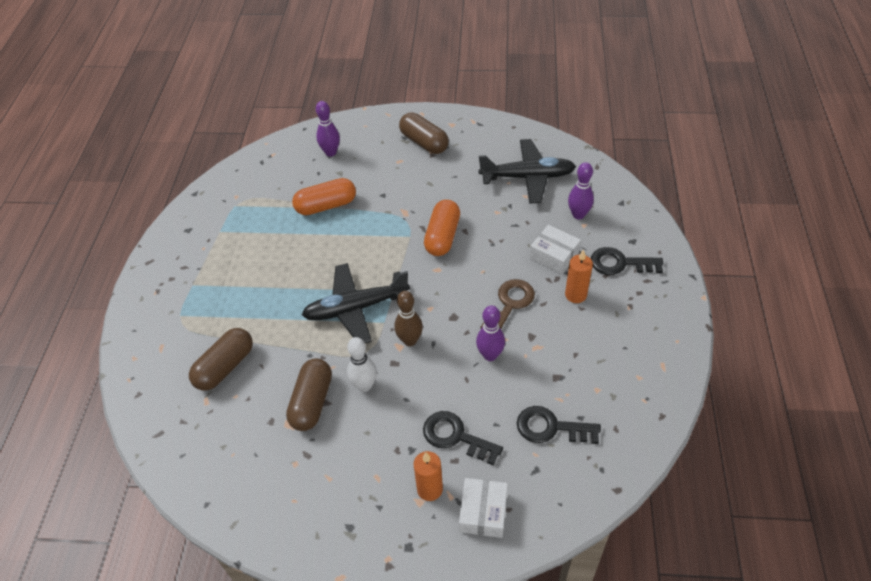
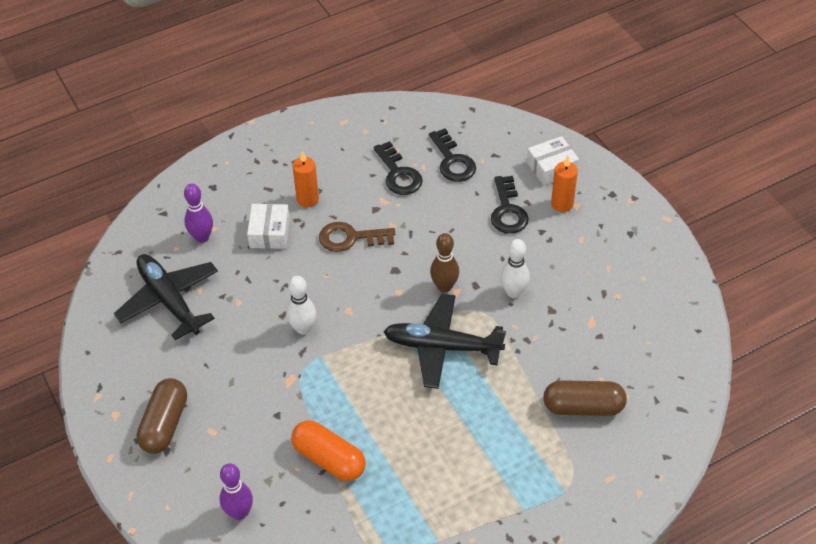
camera: 125 degrees left, 0 degrees up
brown capsule [286,358,332,431] -> none
black plane [302,263,410,344] -> black plane turned 150 degrees clockwise [383,294,506,389]
orange capsule [424,200,460,256] -> white bowling pin [286,276,316,334]
purple bowling pin [476,305,505,361] -> none
black key [591,247,663,275] -> black key moved to [374,141,423,195]

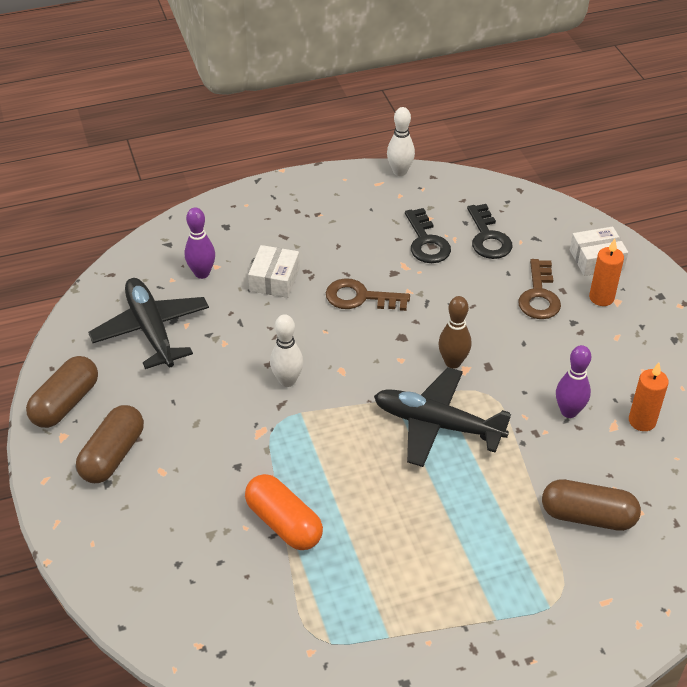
camera: 10 degrees right, 5 degrees down
purple bowling pin [220,463,253,520] -> purple bowling pin moved to [556,345,591,418]
orange candle [293,151,319,207] -> orange candle moved to [629,363,669,431]
black key [491,176,529,234] -> brown key [518,259,561,319]
white bowling pin [500,239,530,298] -> white bowling pin moved to [387,107,415,176]
none -> brown capsule [26,356,98,428]

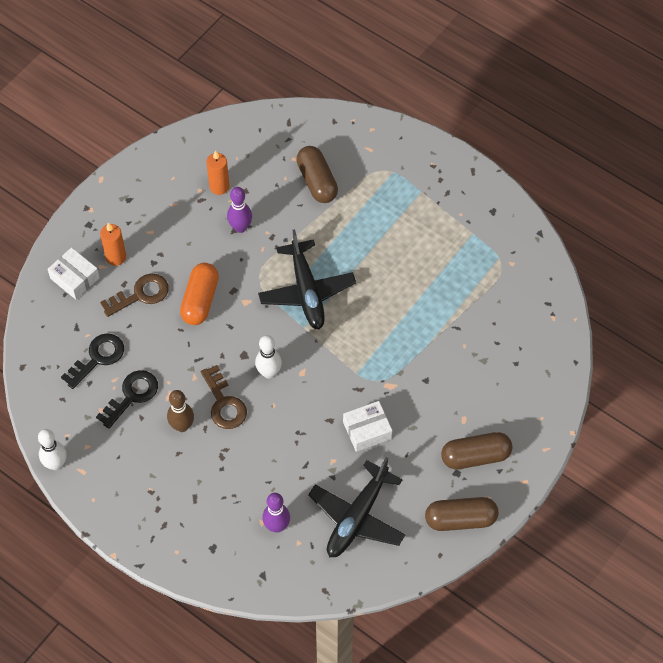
camera: 125 degrees left, 15 degrees up
orange capsule [245,474,323,550] -> orange capsule moved to [180,263,219,325]
white box [248,245,300,298] -> white box moved to [343,401,392,452]
white bowling pin [270,314,303,387] -> white bowling pin moved to [255,335,282,379]
brown bowling pin [438,296,471,368] -> brown bowling pin moved to [167,390,194,432]

